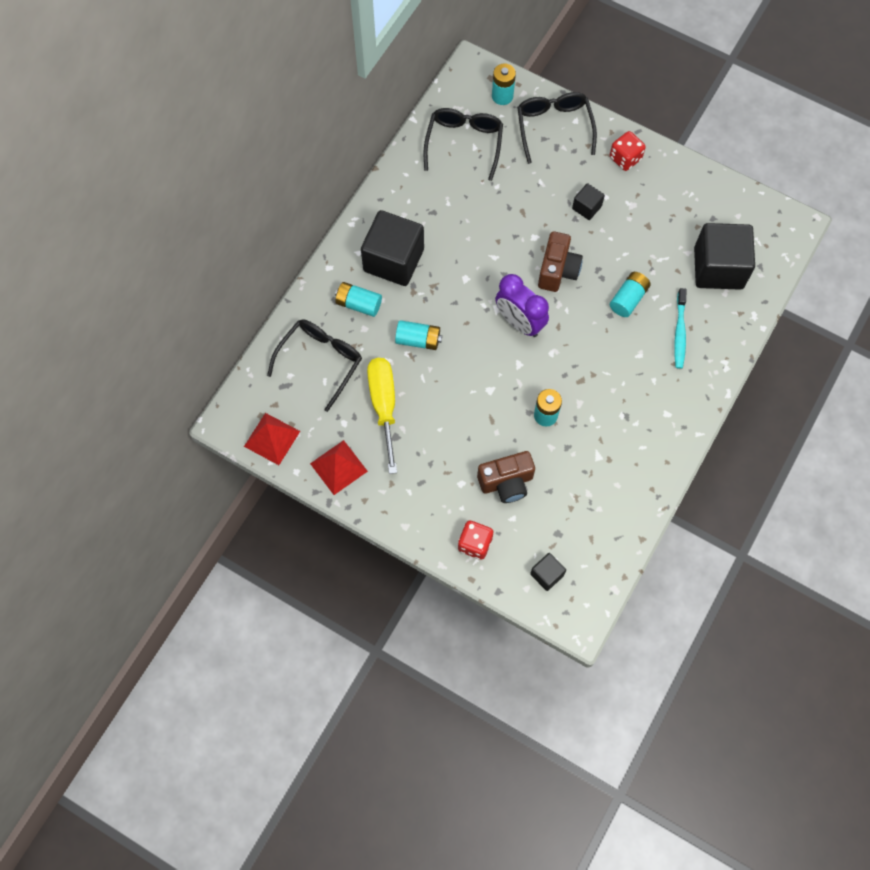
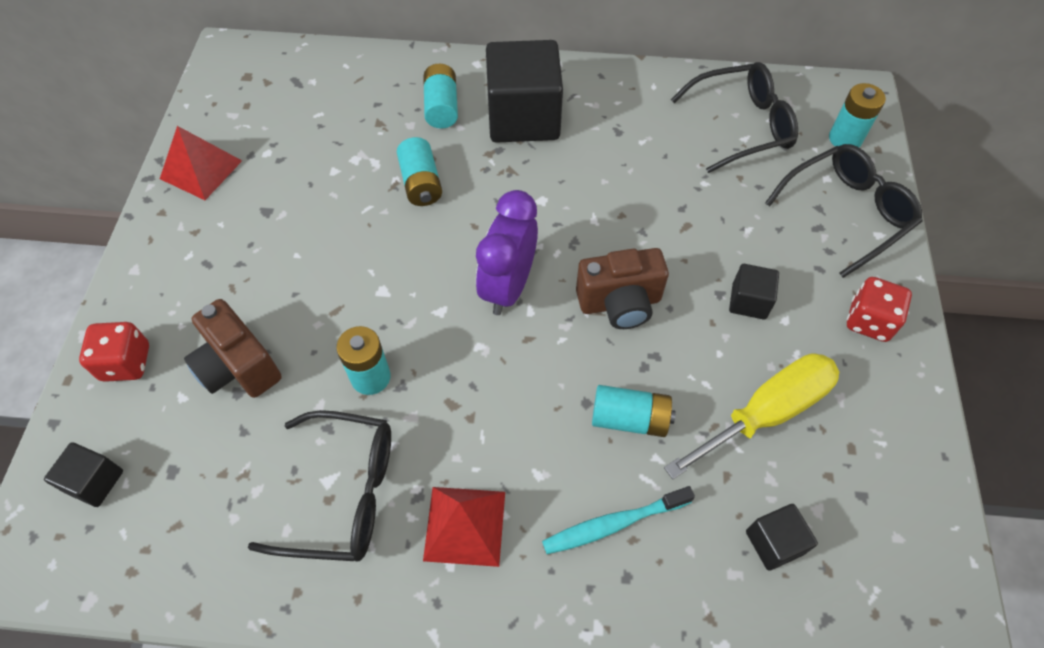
camera: 65 degrees right, 10 degrees down
red pyramid [244,413,300,465] -> red pyramid moved to [423,487,505,567]
black glasses [267,319,362,412] -> black glasses moved to [248,410,391,562]
yellow screwdriver [367,358,397,474] -> yellow screwdriver moved to [664,353,840,479]
black cube [694,223,755,290] -> black cube [746,504,818,571], size x0.47

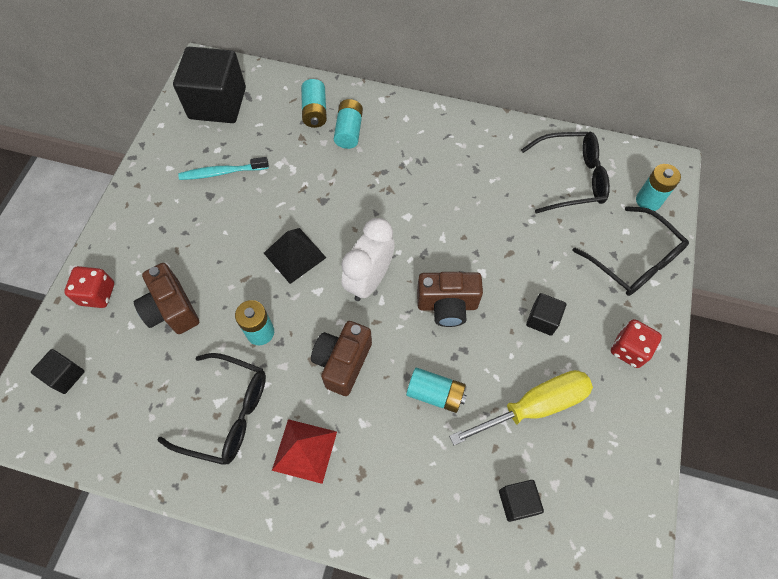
camera: 10 degrees right, 5 degrees up
red pyramid [160,126,242,200] -> none
turquoise battery [397,137,442,206] -> turquoise battery moved to [301,79,327,128]
purple clock [476,190,538,315] -> white clock [341,218,395,301]
black cube [486,40,563,143] -> black cube moved to [173,47,246,123]
turquoise toothbrush [542,486,695,554] -> turquoise toothbrush moved to [178,157,269,180]
black glasses [765,144,922,278] -> black glasses turned 75 degrees clockwise [572,206,689,296]
none -> black pyramid [264,228,326,284]
none -> brown camera [311,321,372,396]

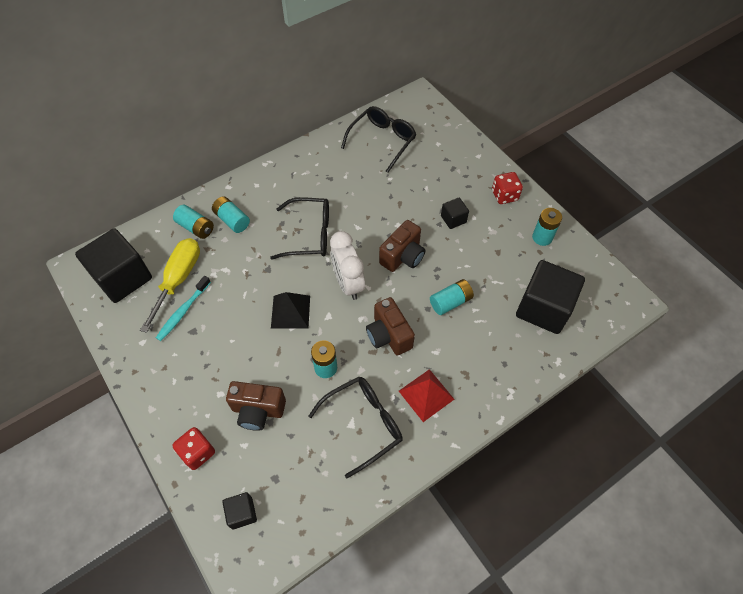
camera: 50 degrees left, 5 degrees down
yellow screwdriver [449,370,593,445] -> yellow screwdriver moved to [140,238,200,333]
black cube [499,480,544,522] -> black cube [516,260,585,334], size x2.13
black glasses [572,206,689,296] -> black glasses moved to [270,197,329,260]
turquoise battery [636,164,681,211] -> turquoise battery moved to [532,208,562,246]

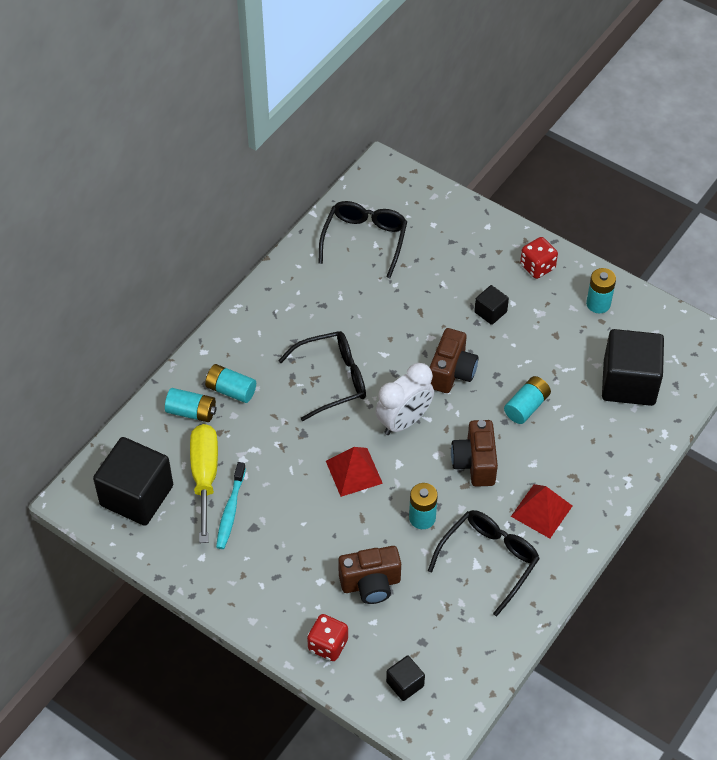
camera: 20 degrees left, 5 degrees down
black pyramid [271,292,310,329] -> red pyramid [326,447,383,497]
white clock [330,231,365,300] -> white clock turned 90 degrees counterclockwise [375,363,434,435]
brown camera [366,297,415,355] -> brown camera turned 45 degrees clockwise [451,420,498,487]

